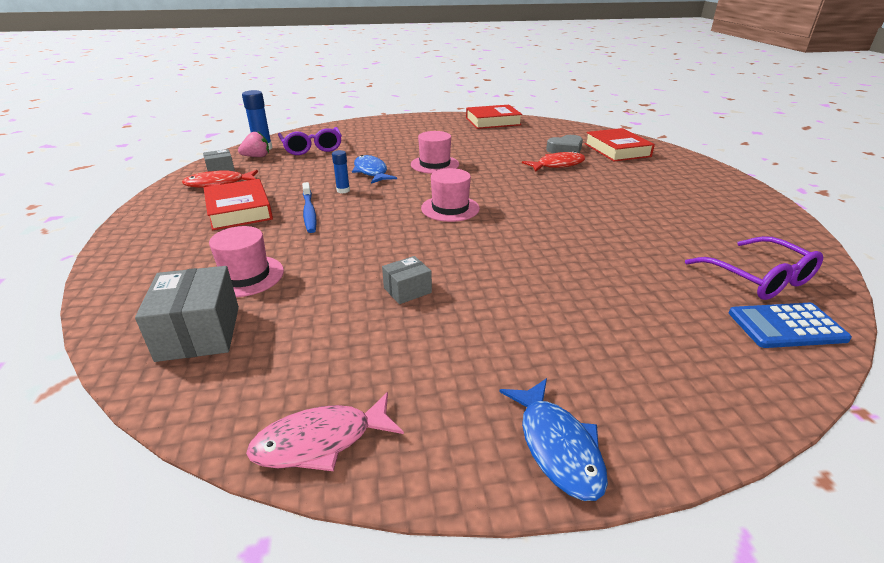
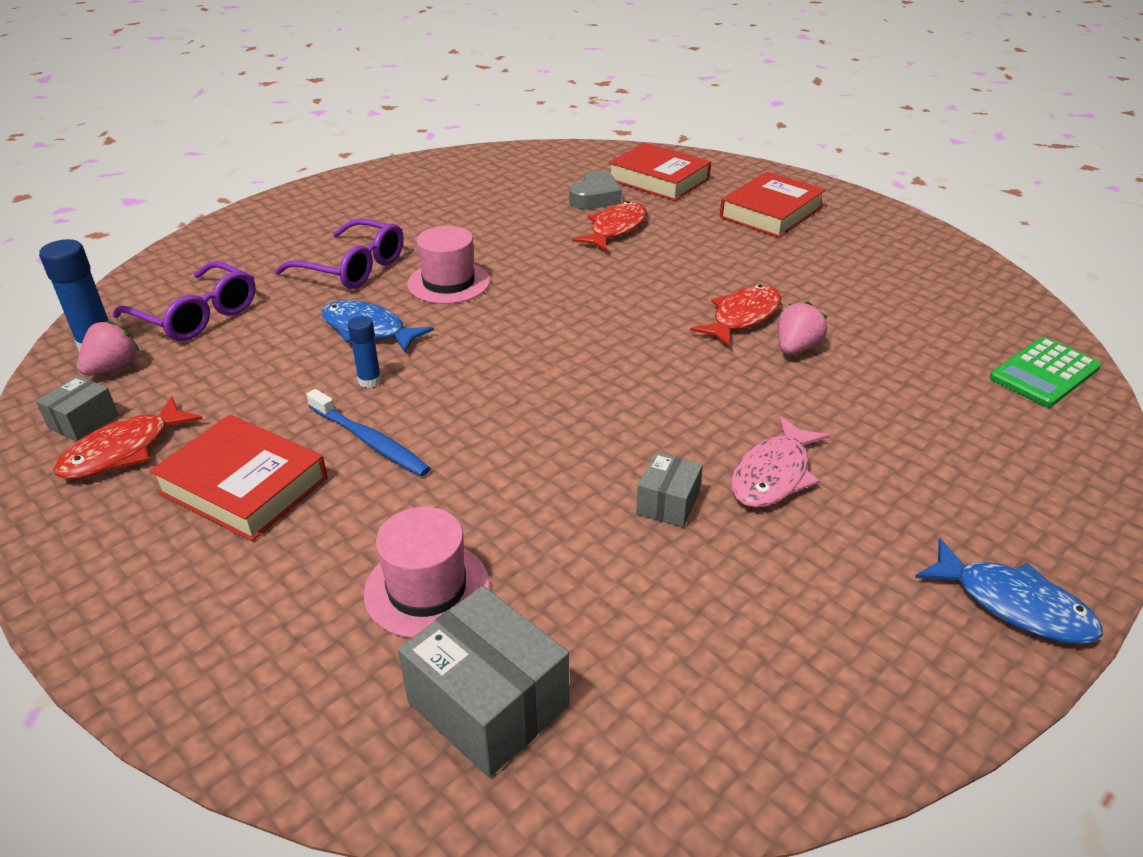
camera: 35 degrees left, 5 degrees up
pink fish [246,392,404,471] -> pink fish moved to [731,416,830,508]
pink hat [421,168,480,222] -> none
red book [466,105,522,129] -> red book moved to [720,172,826,238]
purple glasses [685,236,823,300] -> purple glasses moved to [275,219,404,289]
blue calculator [729,303,852,348] -> green calculator [989,337,1101,407]
none -> red fish [690,285,781,347]
none -> pink strawberry [778,301,827,355]

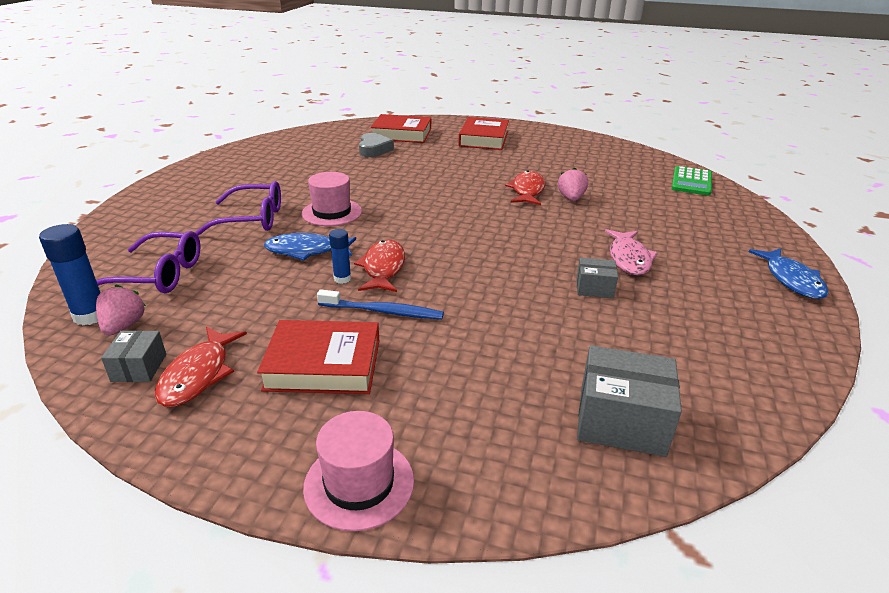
camera: 30 degrees left, 5 degrees down
pink hat [364,507,490,638] -> pink hat moved to [303,411,414,531]
red fish [572,201,647,251] -> red fish moved to [354,240,405,292]
grey box [636,452,703,527] -> grey box turned 75 degrees counterclockwise [576,257,618,298]
blue fish [915,538,1103,644] -> blue fish turned 75 degrees clockwise [749,248,828,299]

